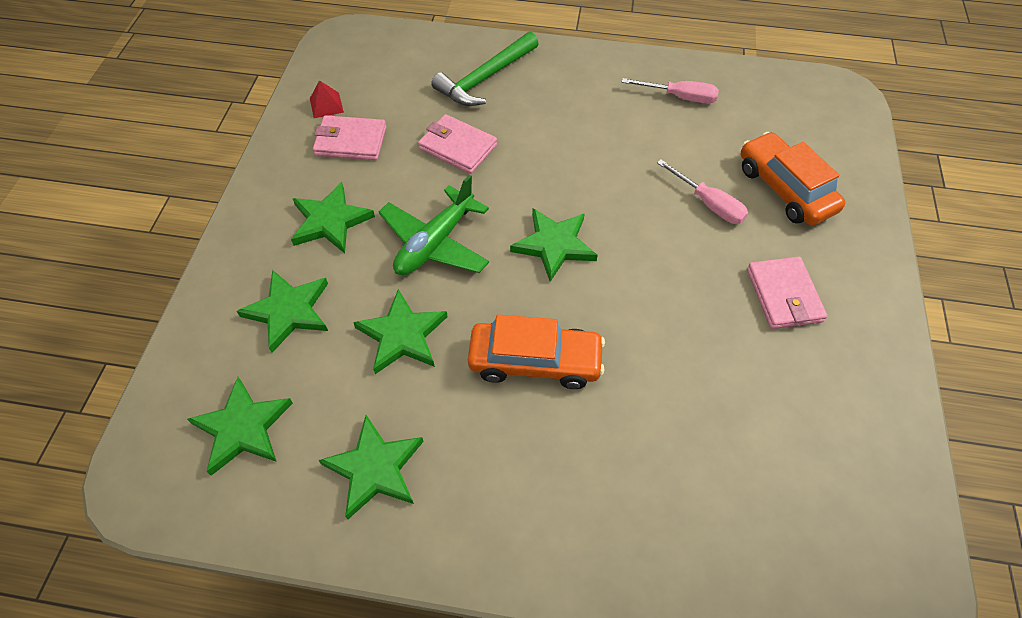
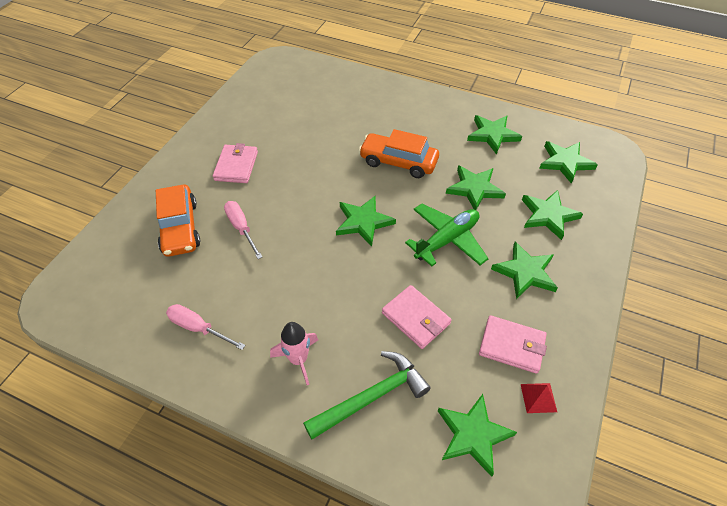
camera: 165 degrees left, 5 degrees down
none -> pink rocket [270,322,318,385]
none -> green star [438,394,517,477]

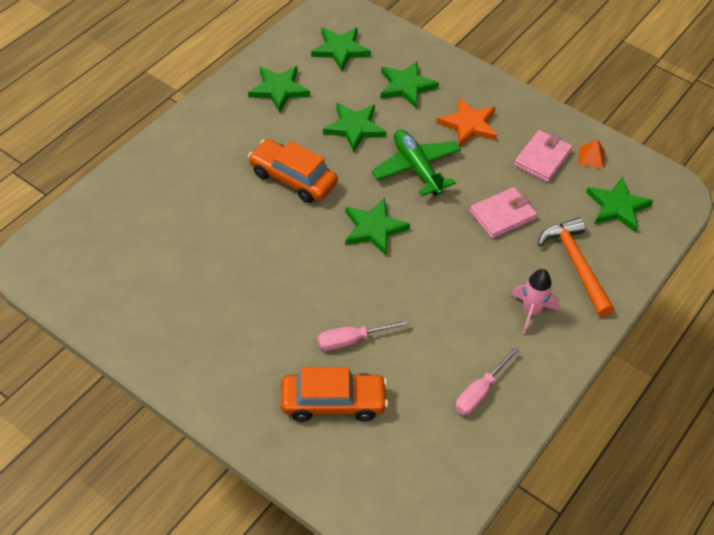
camera: 80 degrees left, 0 degrees up
pink wallet [213,143,258,183] -> none
green hammer [303,351,431,440] -> orange hammer [538,218,614,317]
orange car [359,129,439,178] -> orange car turned 90 degrees clockwise [248,139,338,203]
green star [491,242,558,299] -> orange star [436,97,497,147]
red pyramid [521,383,557,413] -> orange pyramid [578,139,605,169]

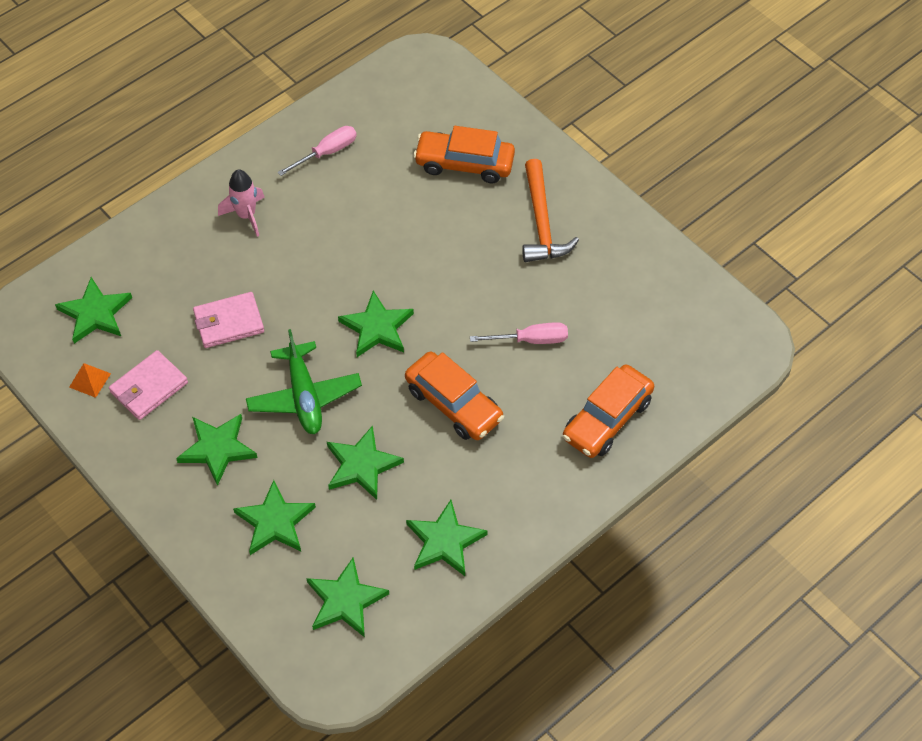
camera: 165 degrees left, 5 degrees up
pink screwdriver [317,320,409,351] -> pink screwdriver moved to [470,322,568,344]
orange star [436,97,497,147] -> green star [176,414,258,486]
orange hammer [538,218,614,317] -> orange hammer moved to [522,159,579,262]
none -> orange car [563,364,654,458]

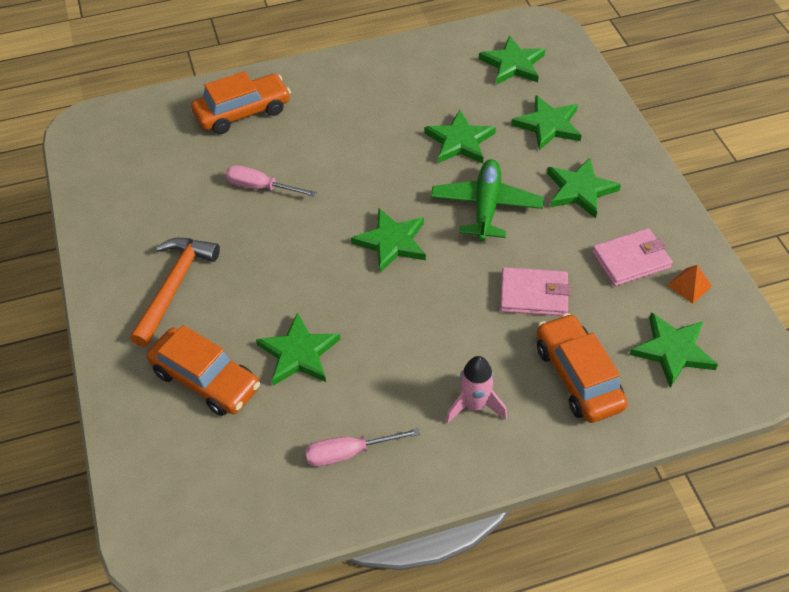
camera: 155 degrees left, 5 degrees down
orange car [405,351,504,440] -> orange car moved to [537,313,628,423]
green star [406,500,488,576] -> green star moved to [256,312,340,386]

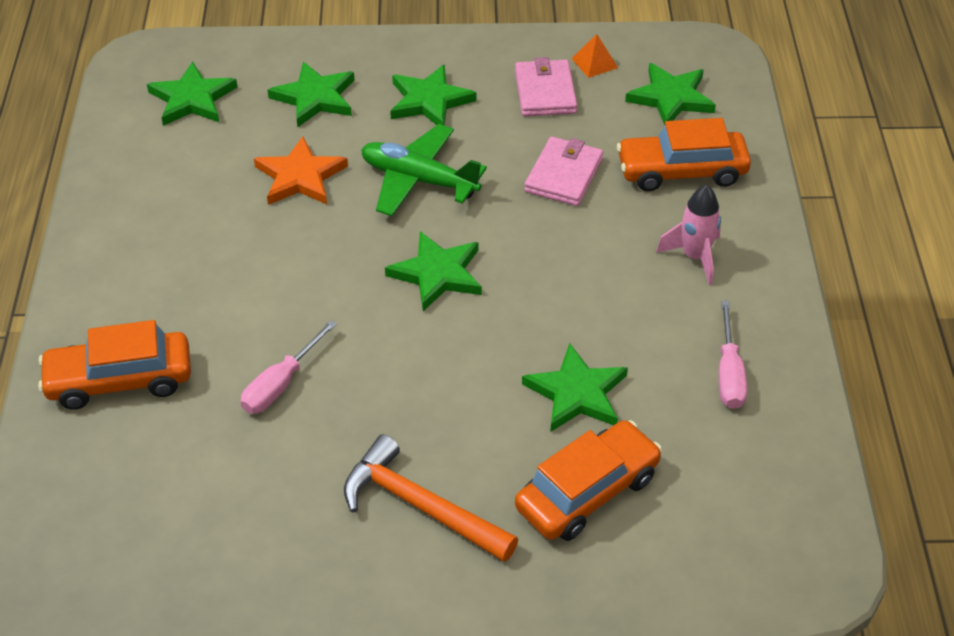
camera: 75 degrees left, 5 degrees down
orange car [191,71,291,134] -> orange car turned 90 degrees counterclockwise [38,320,191,410]
green star [424,110,496,163] -> orange star [254,136,348,205]

